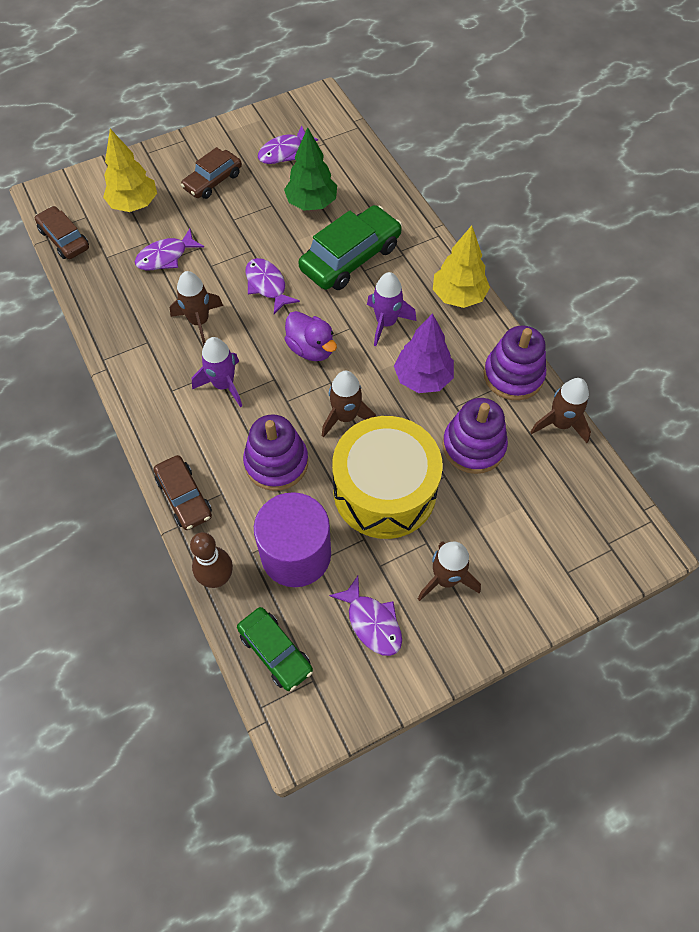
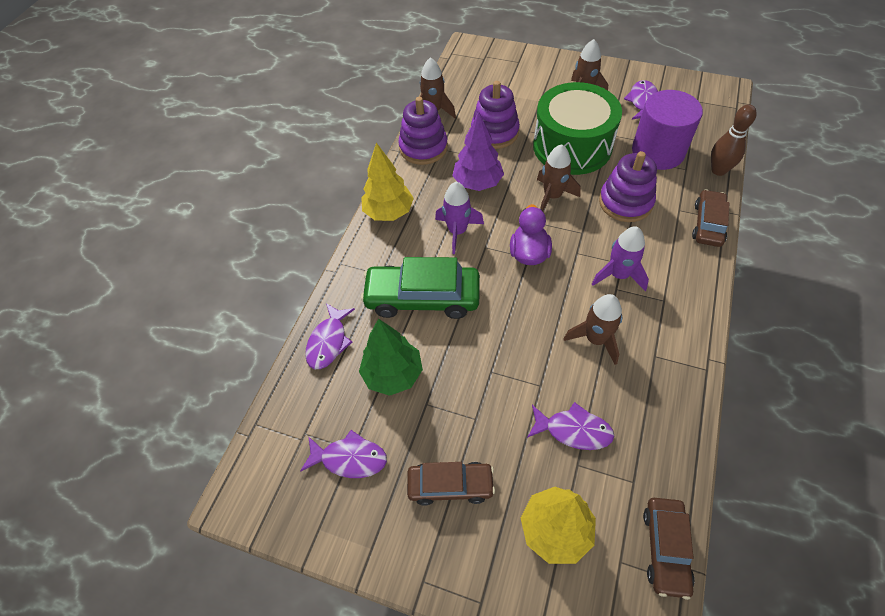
camera: 130 degrees left, 5 degrees down
green car [237,607,313,691] -> none
purple fish [245,258,300,314] -> purple fish moved to [305,303,355,369]
yellow drum [332,416,443,539] -> green drum [533,82,622,175]

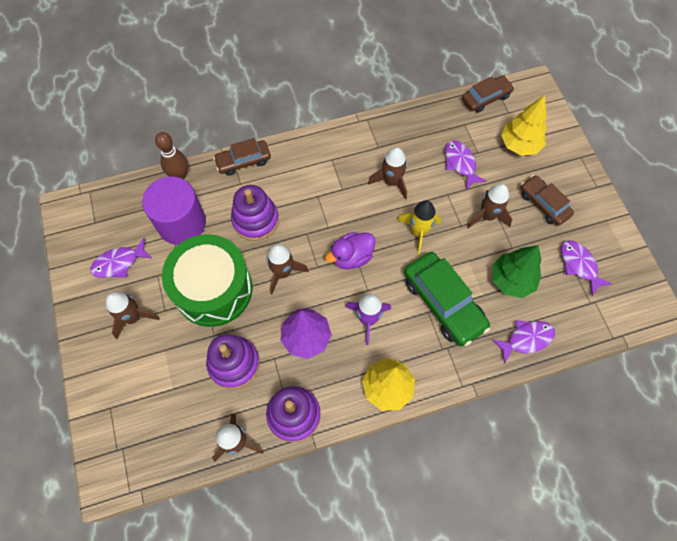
camera: 130 degrees left, 10 degrees up
purple rocket [592,226,649,291] -> none
none -> yellow rocket [397,200,441,255]
none -> brown rocket [467,184,512,228]

